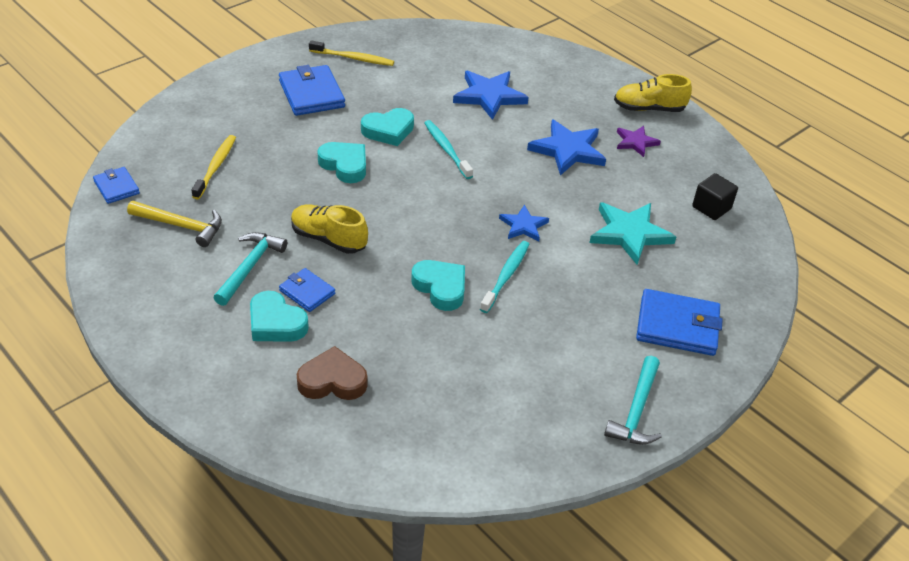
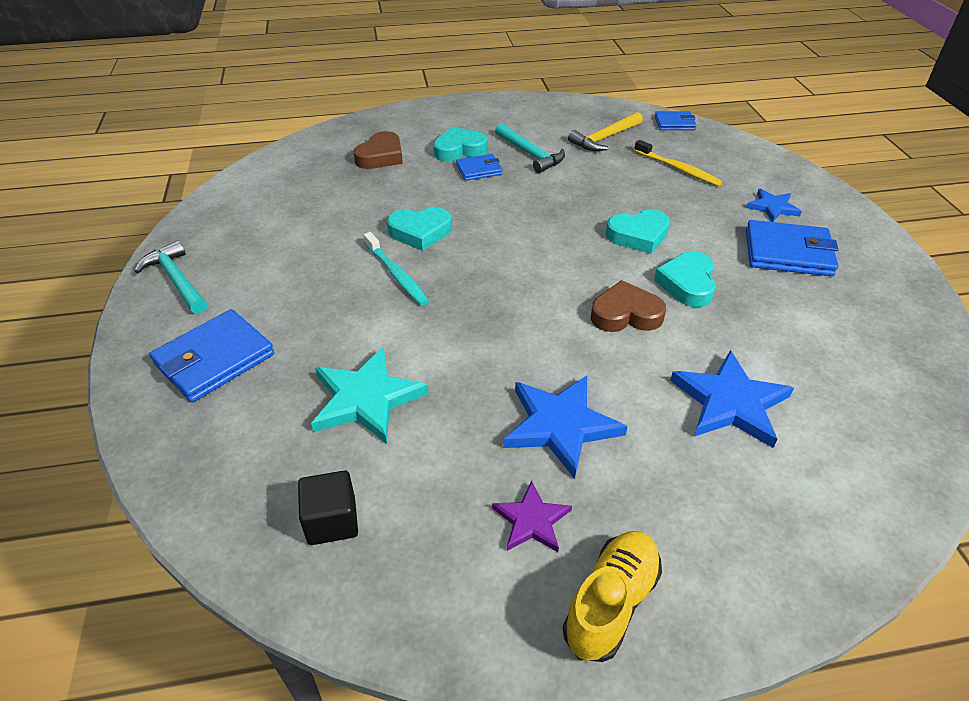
camera: 125 degrees right, 0 degrees up
yellow shoe [291,205,368,254] -> none
yellow toothbrush [309,40,394,66] -> none
turquoise toothbrush [424,120,473,179] -> brown heart [591,280,666,332]
blue star [499,205,549,241] -> blue star moved to [746,189,802,222]

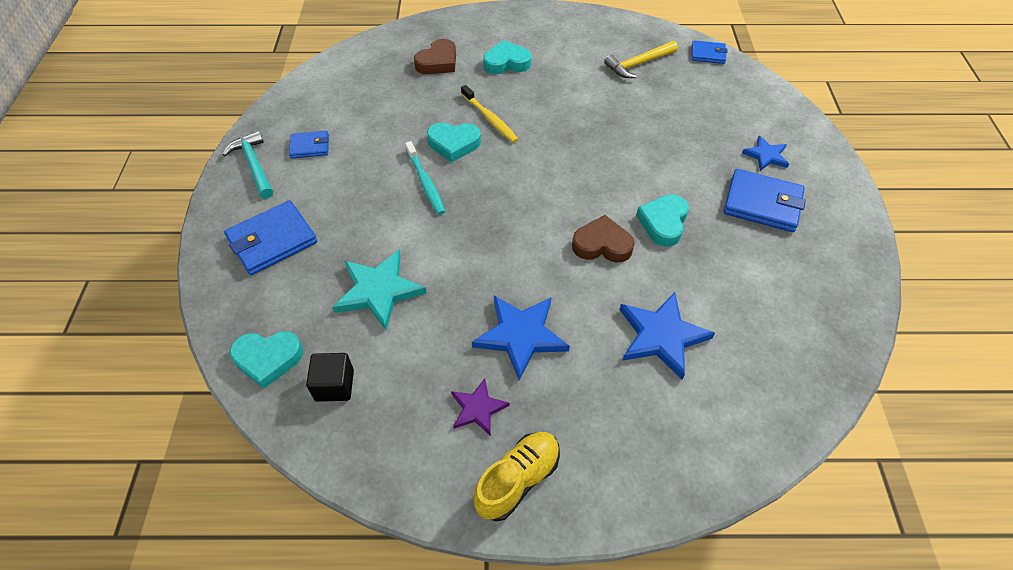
camera: 10 degrees right, 10 degrees up
blue wallet [456,154,503,181] -> blue wallet moved to [289,131,329,159]
turquoise hammer [495,123,565,173] -> none
turquoise heart [606,209,670,254] -> turquoise heart moved to [230,331,303,389]
yellow toothbrush [634,140,722,186] -> yellow toothbrush moved to [461,85,519,143]

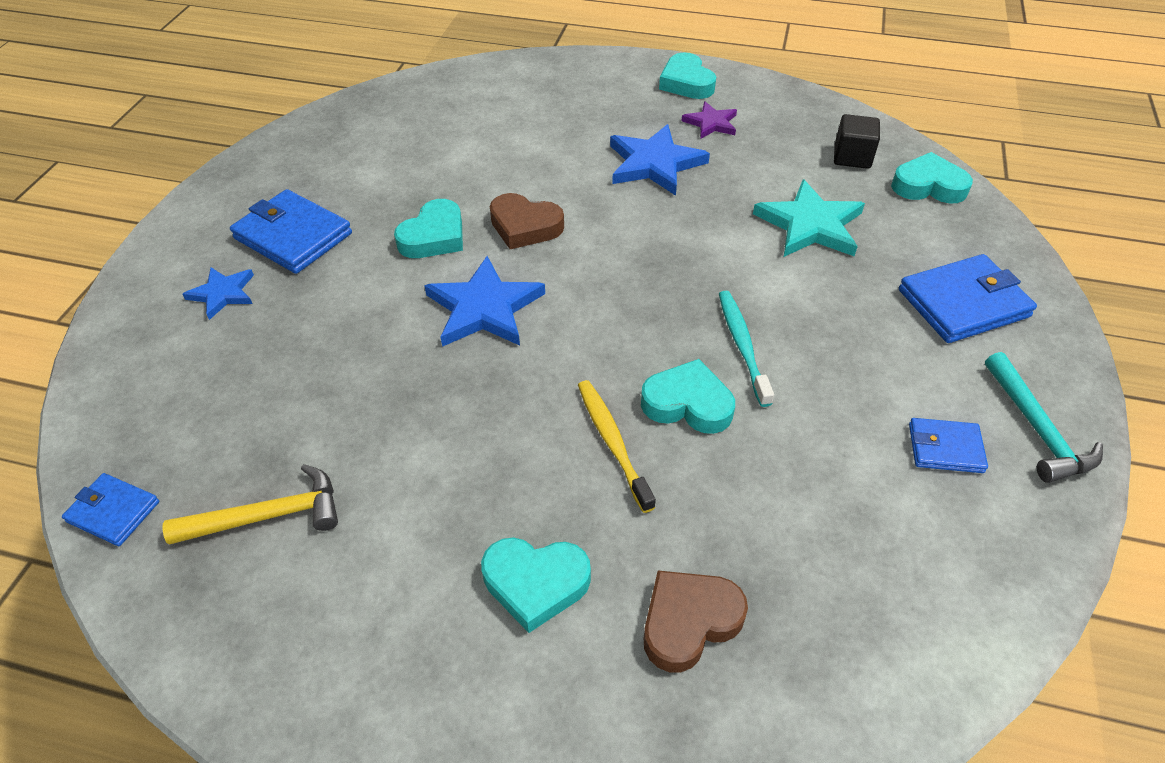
camera: 165 degrees left, 5 degrees down
yellow shoe [473,432,560,522] -> turquoise heart [659,52,716,99]
blue star [620,292,715,380] -> blue star moved to [424,256,545,347]

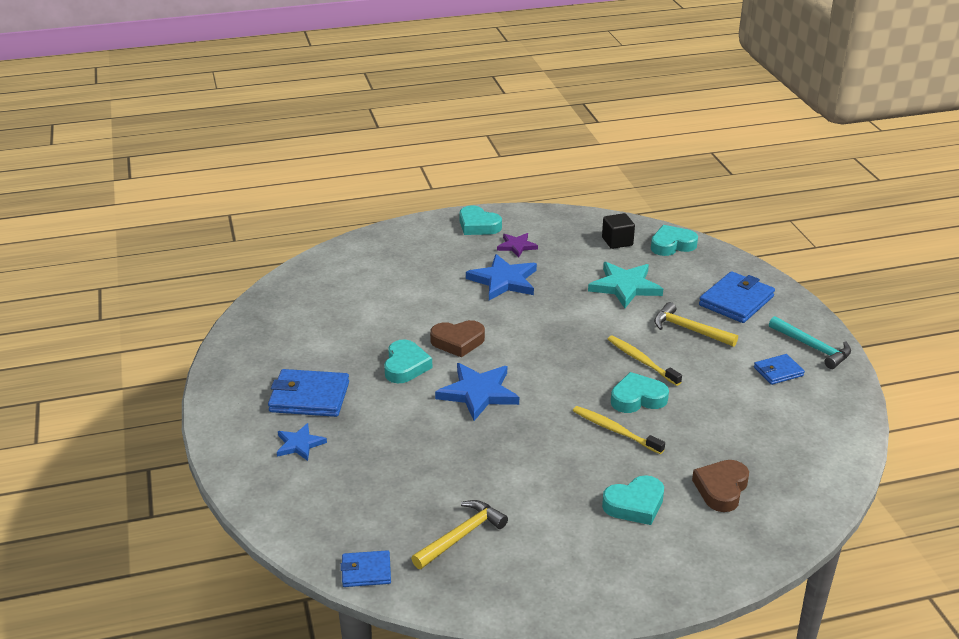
camera: 30 degrees left, 15 degrees down
turquoise toothbrush [719,291,774,407] -> yellow toothbrush [608,336,682,386]
none -> yellow hammer [654,302,738,347]

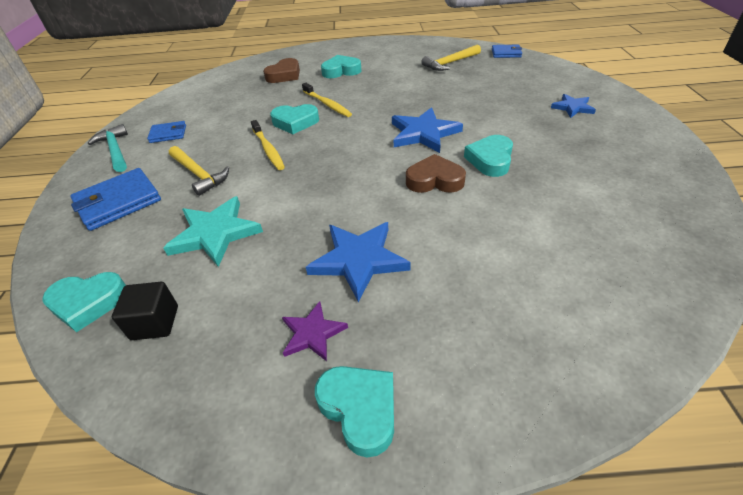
camera: 165 degrees left, 10 degrees up
blue wallet [268,369,349,417] -> none

